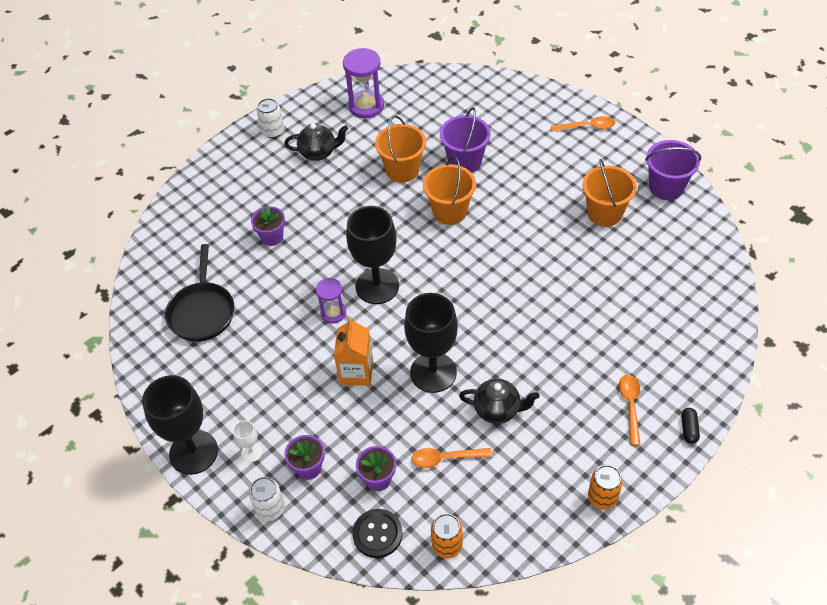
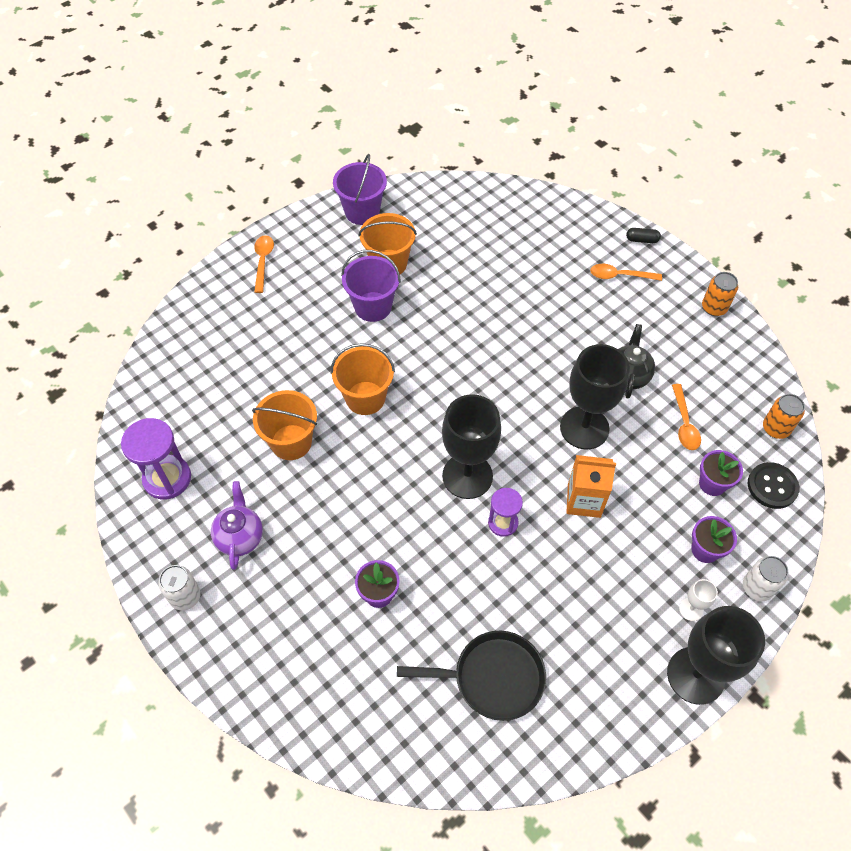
camera: 90 degrees left, 5 degrees up
black teapot [284,123,348,161] -> purple teapot [211,481,263,570]
purple bucket [440,107,491,173] -> purple bucket moved to [341,250,401,322]

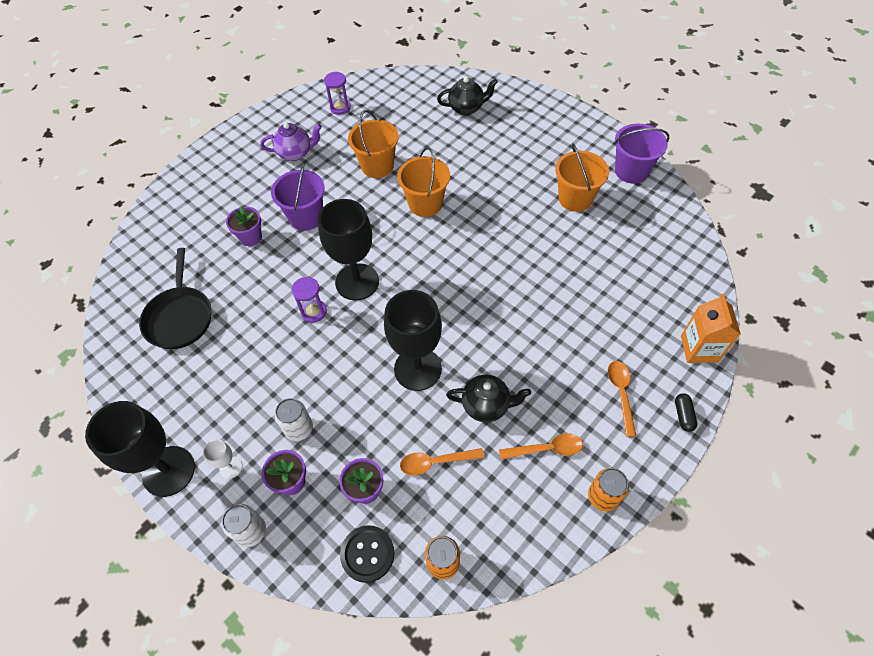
camera: 85 degrees right, 0 degrees up
purple hourglass [121,418,191,500] -> purple hourglass [324,72,351,115], size x0.61
white can [158,565,201,611] -> white can moved to [275,398,313,441]
orange spoon [254,235,274,293] -> orange spoon moved to [499,433,583,459]
purple bucket [341,250,401,322] -> purple bucket moved to [271,162,325,231]
orange carton [566,455,616,518] -> orange carton moved to [681,294,741,363]
none -> black teapot [437,76,498,116]

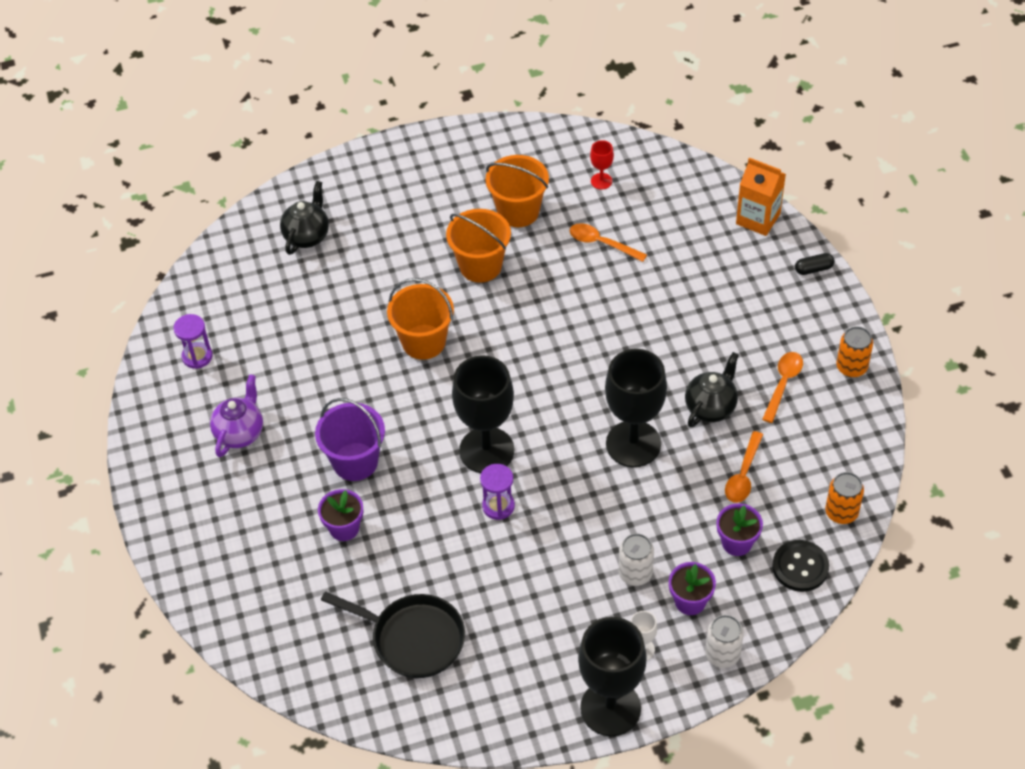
camera: 60 degrees left, 5 degrees down
orange bucket [348,110,399,178] -> orange bucket moved to [446,209,511,283]
orange spoon [608,361,636,437] -> orange spoon moved to [570,223,647,262]
purple bucket [614,124,669,184] -> none
black capsule [675,393,697,432] -> black capsule turned 45 degrees counterclockwise [795,253,834,275]
none -> red goblet [590,140,614,189]

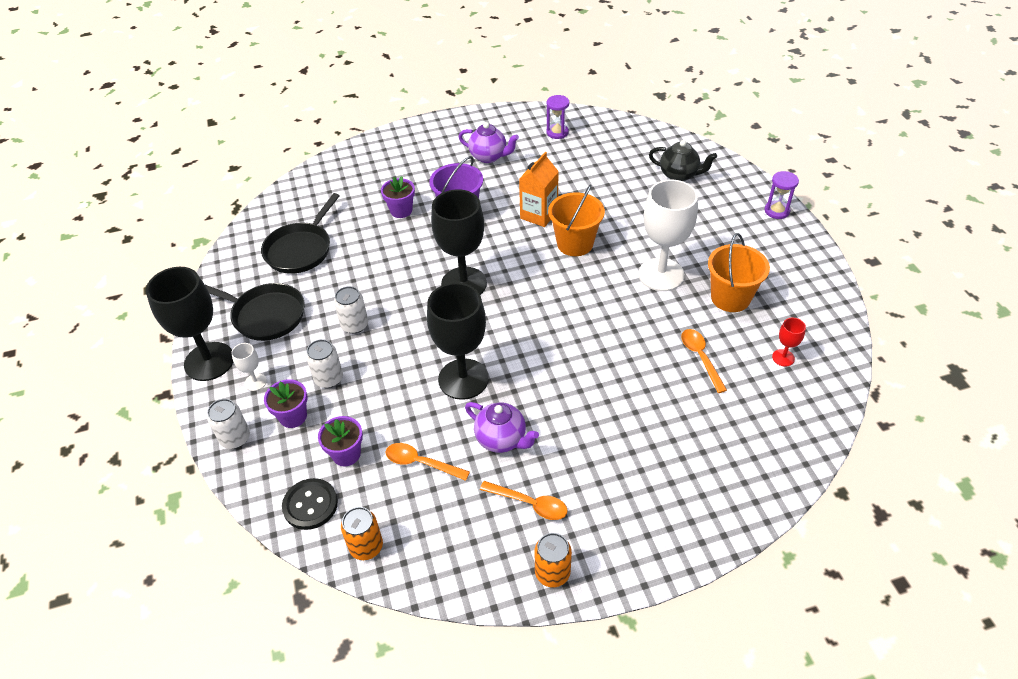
camera: 90 degrees right, 5 degrees down
orange bucket [446,209,511,283] -> white goblet [638,180,698,291]
purple hourglass [480,464,515,520] -> purple hourglass moved to [765,171,799,219]
orange spoon [570,223,647,262] -> orange spoon turned 45 degrees counterclockwise [681,329,727,393]
black teapot [685,352,739,427] -> purple teapot [465,402,539,453]
orange carton [736,158,786,236] -> orange carton moved to [519,152,559,227]
black capsule [795,253,834,275] -> none
none -> black pan [205,283,305,341]
none -> white can [334,286,368,334]

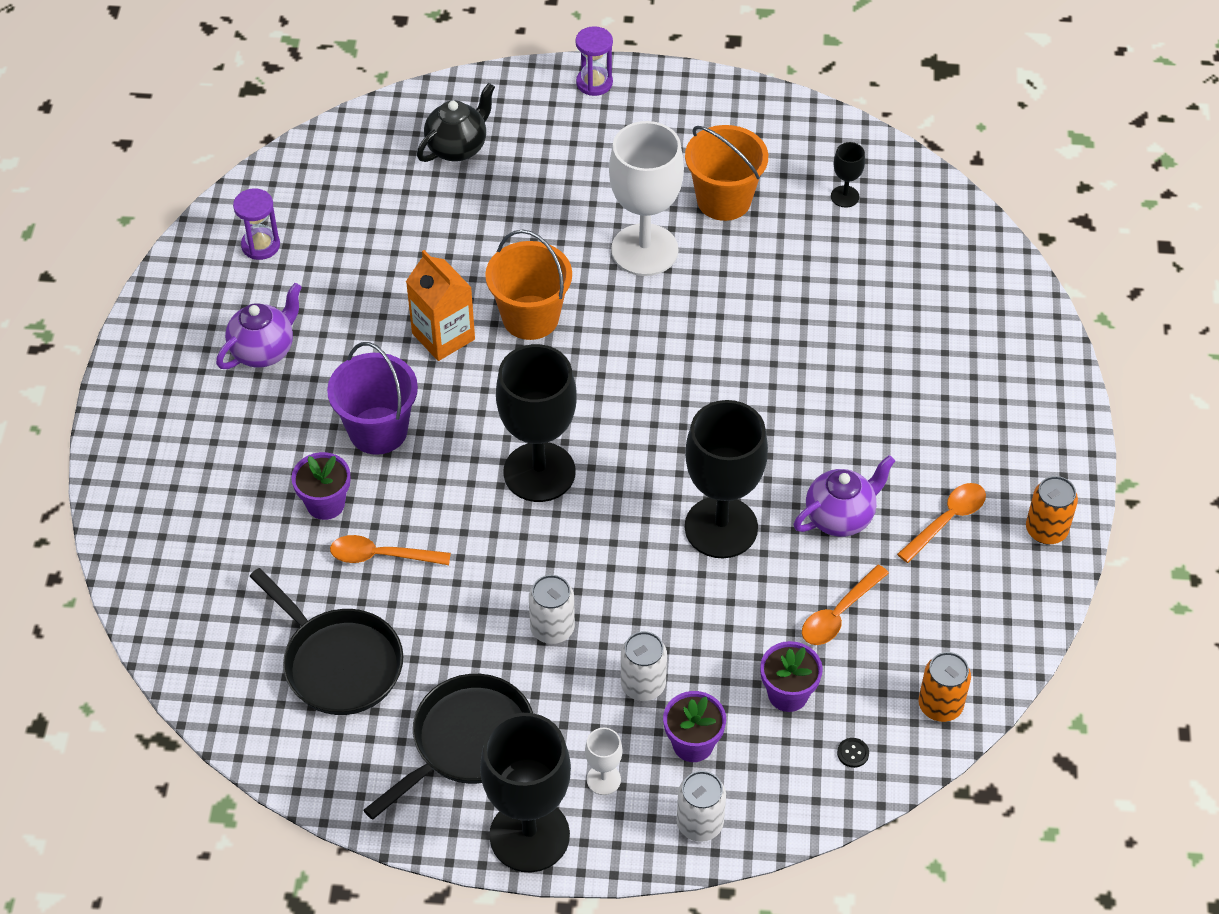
camera: 70 degrees left, 5 degrees up
black button [282,478,338,530] -> black button [837,738,869,768], size x0.42
orange spoon [681,329,727,393] -> orange spoon moved to [330,535,451,565]
red goblet [772,318,806,366] -> black goblet [831,142,865,207]

